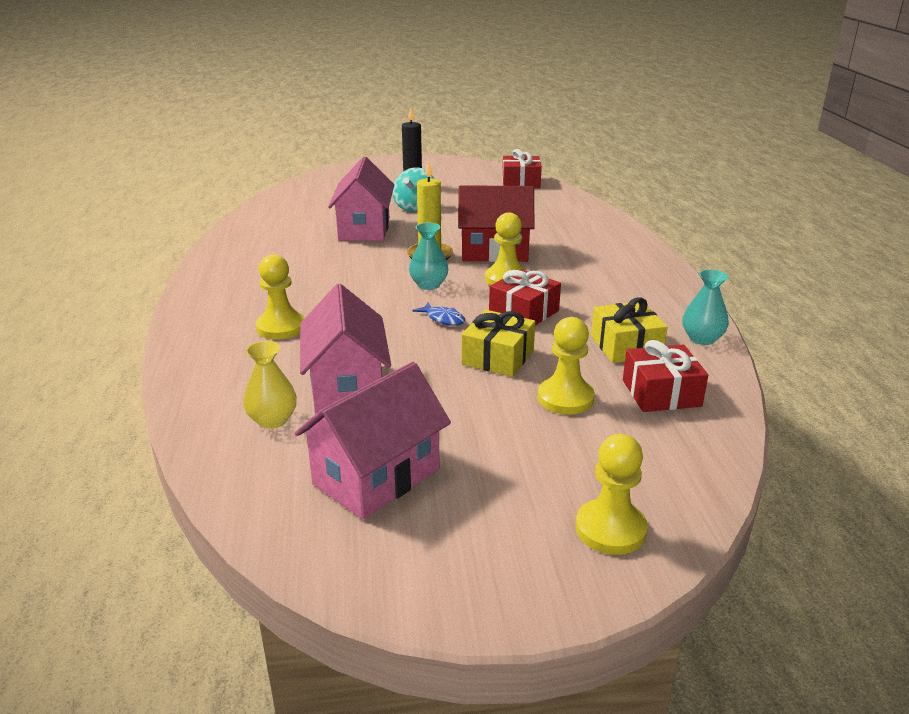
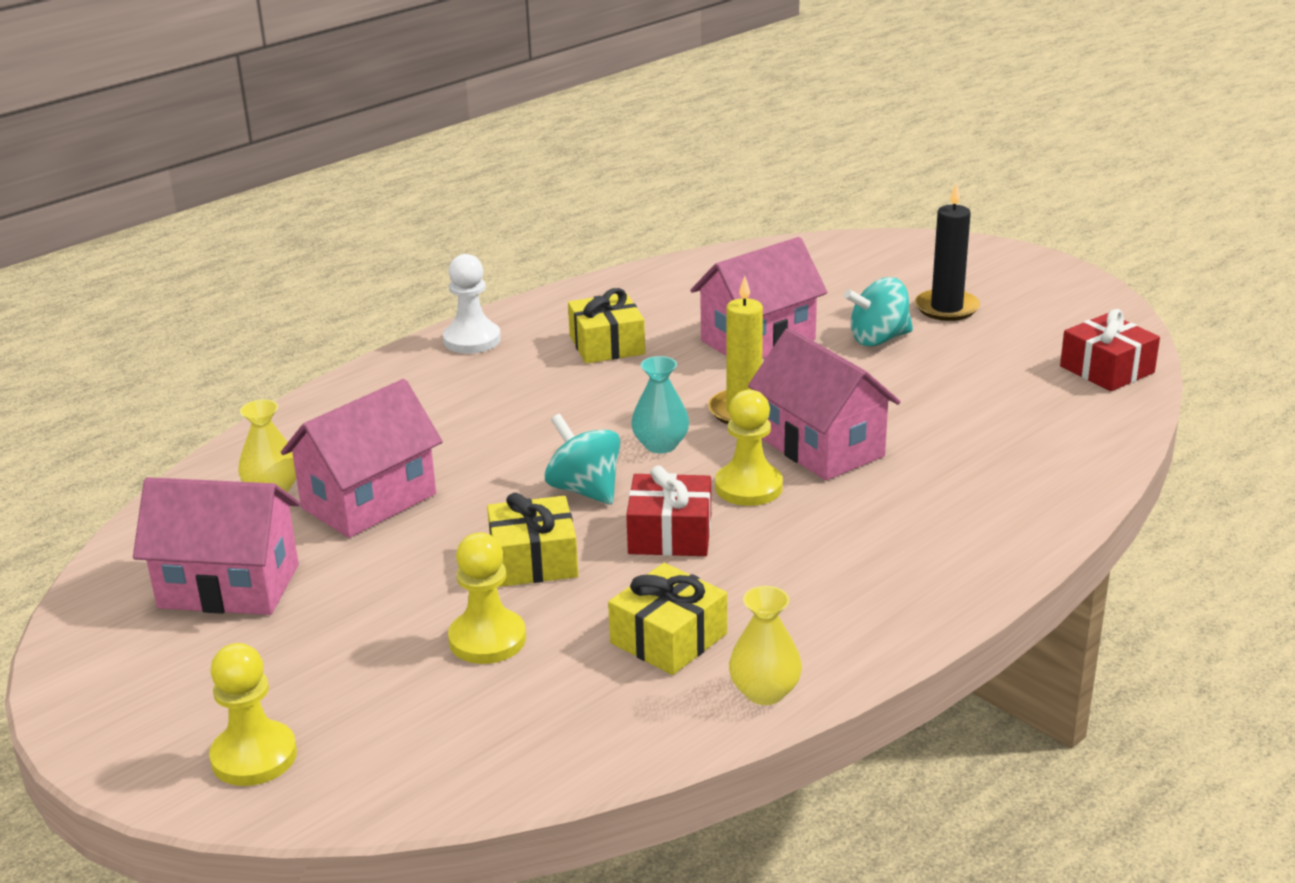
camera: 55 degrees right, 0 degrees up
yellow pawn [256,254,305,340] -> none
blue fish [412,302,465,326] -> turquoise spinning top [544,414,620,505]
red house [458,185,535,262] -> pink house [748,328,901,481]
red gift [623,340,708,412] -> none
turquoise vase [682,269,729,345] -> yellow vase [729,586,802,705]
none -> white pawn [443,254,501,354]
none -> yellow gift [568,288,645,364]

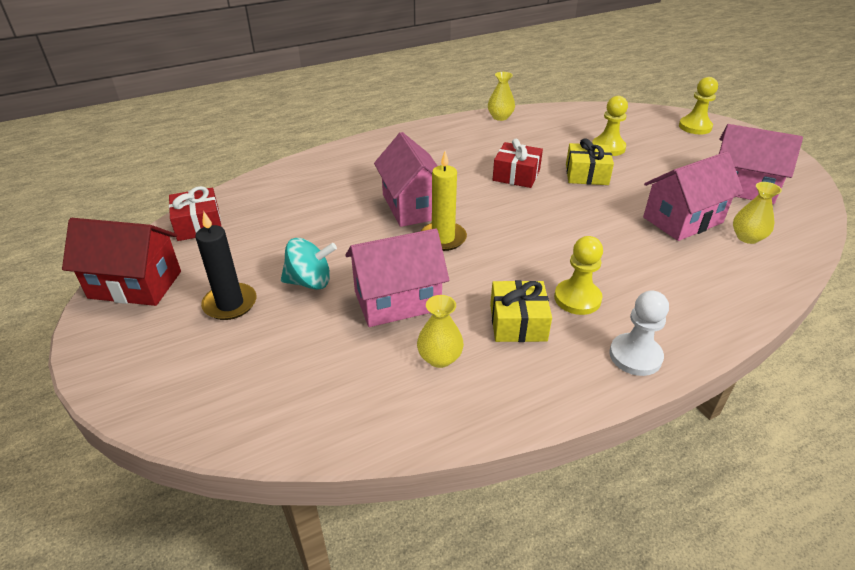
camera: 165 degrees left, 10 degrees up
turquoise spinning top [544,414,620,505] -> none
yellow gift [608,563,727,675] -> none
turquoise vase [631,356,689,453] -> none
yellow pawn [715,390,783,506] -> yellow pawn moved to [554,236,603,315]
none -> red house [62,218,181,306]
none -> yellow vase [417,295,464,368]

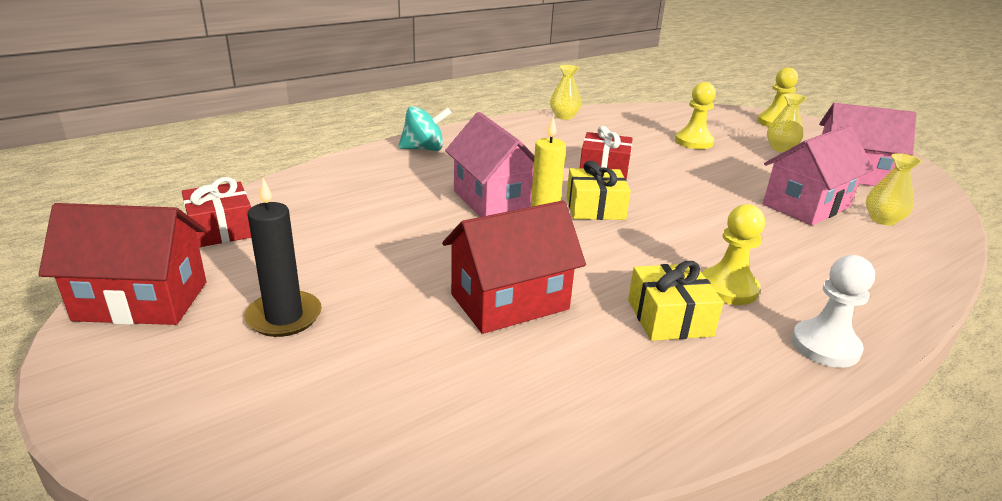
camera: 10 degrees left, 10 degrees down
turquoise spinning top [281,238,337,290] -> turquoise spinning top moved to [398,106,452,151]
pink house [345,228,449,327] -> red house [442,200,586,334]
yellow vase [417,295,464,368] -> yellow vase moved to [767,93,807,152]
yellow gift [566,138,614,185] -> yellow gift moved to [567,161,631,220]

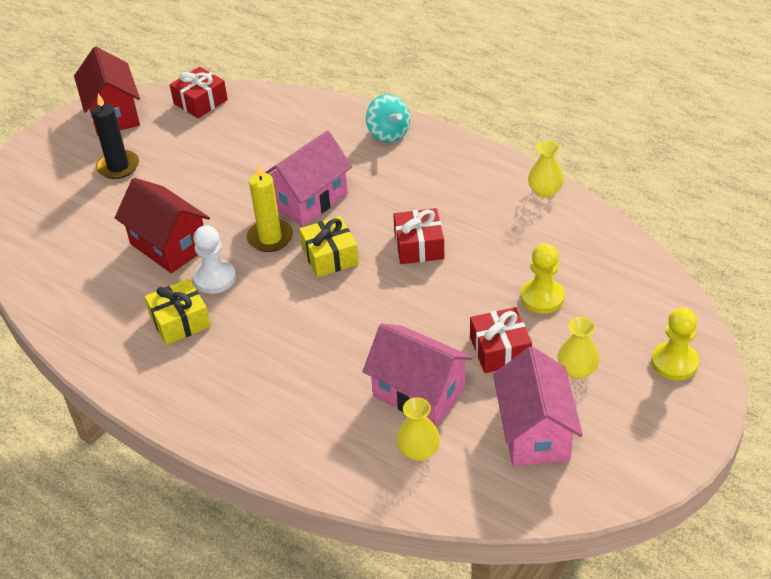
camera: 75 degrees right, 15 degrees up
yellow pawn [702,204,765,305] -> none
white pawn [792,255,875,368] -> white pawn moved to [193,225,236,294]
none -> red gift [470,307,532,373]

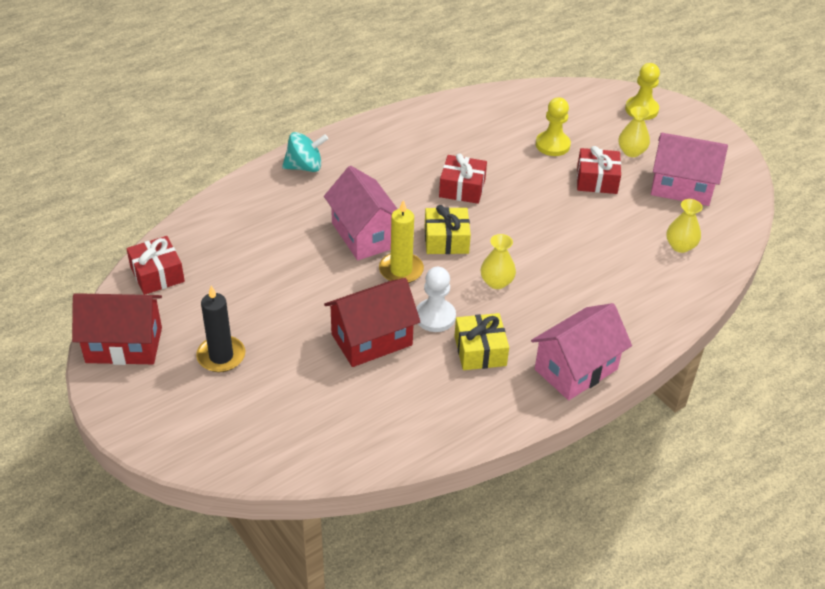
camera: 75 degrees left, 0 degrees up
pink house [362,323,473,426] -> pink house moved to [531,303,632,400]
yellow vase [528,141,564,198] -> yellow vase moved to [481,234,516,289]

